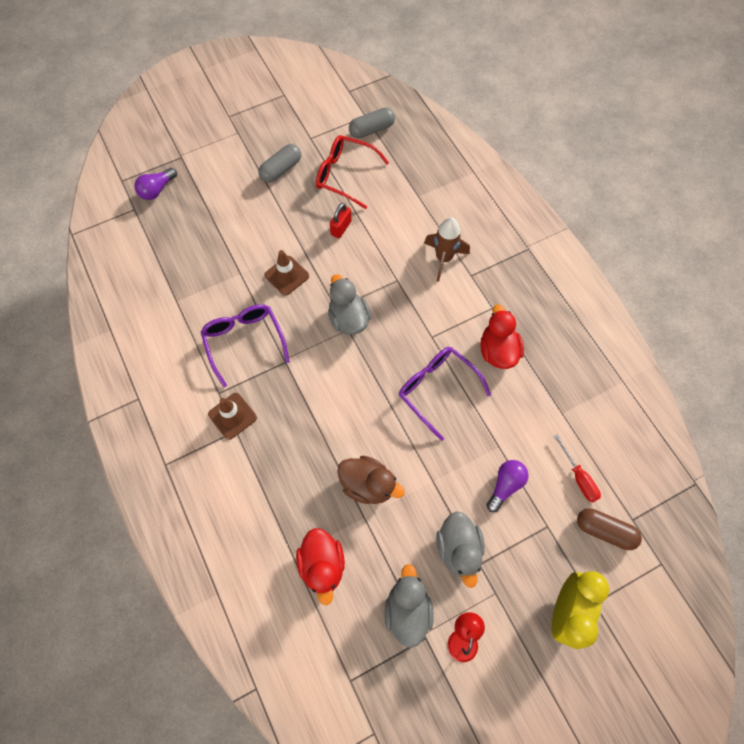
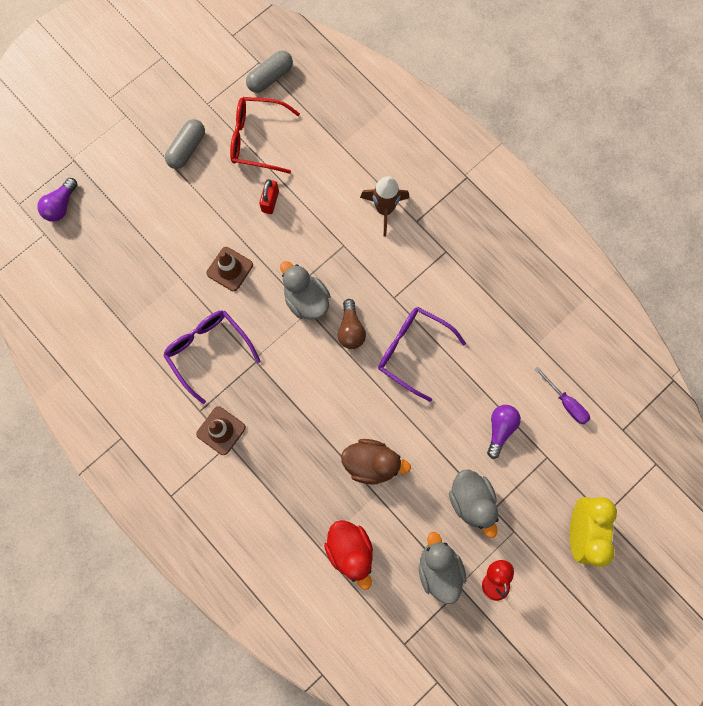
camera: 15 degrees left, 10 degrees up
red duck [480,304,524,369] -> none
red screwdriver [554,434,601,503] -> purple screwdriver [535,367,590,424]
brown capsule [577,508,642,550] -> none
none -> brown light bulb [338,299,366,349]

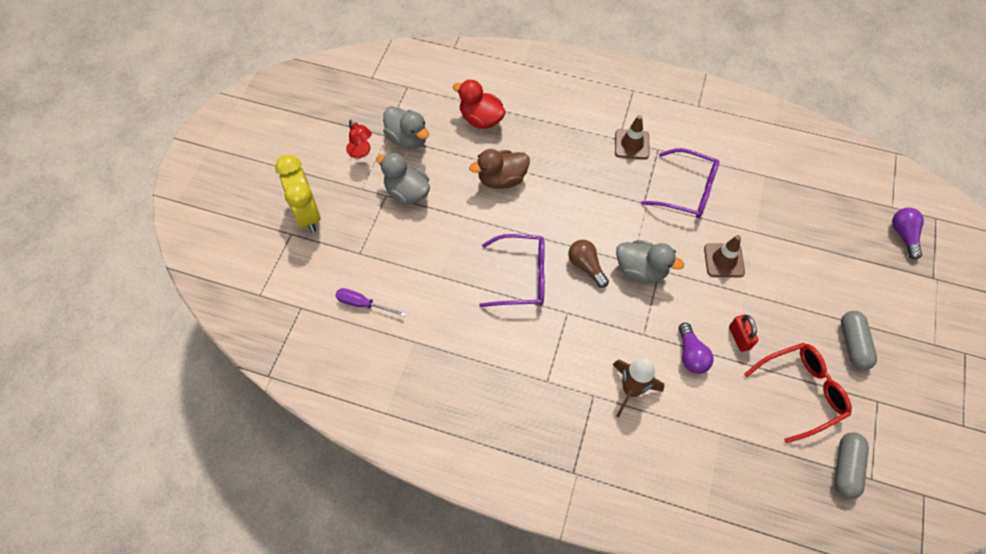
camera: 150 degrees right, 15 degrees down
purple light bulb [487,405,521,459] -> purple light bulb moved to [679,323,714,374]

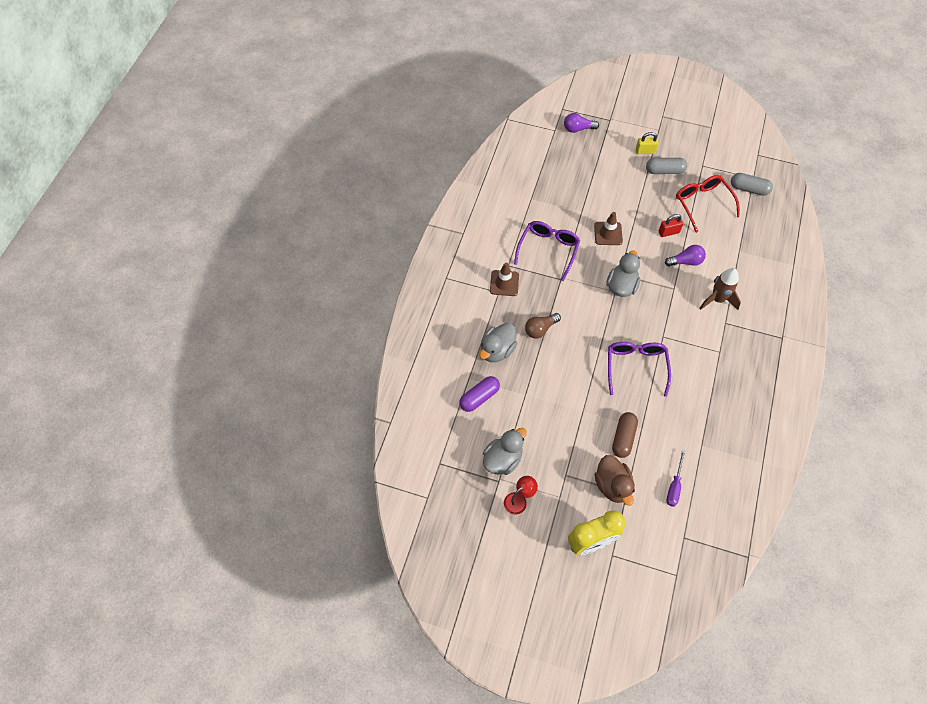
camera: 90 degrees left, 0 degrees up
grey duck [376,152,430,205] -> grey duck moved to [479,323,518,362]
red duck [453,80,506,129] -> purple capsule [459,376,500,412]
brown duck [469,149,530,189] -> brown duck moved to [595,455,635,506]
brown light bulb [568,240,609,288] -> brown light bulb moved to [525,313,561,339]
none -> brown capsule [612,412,638,458]
none -> yellow padlock [636,132,659,154]

